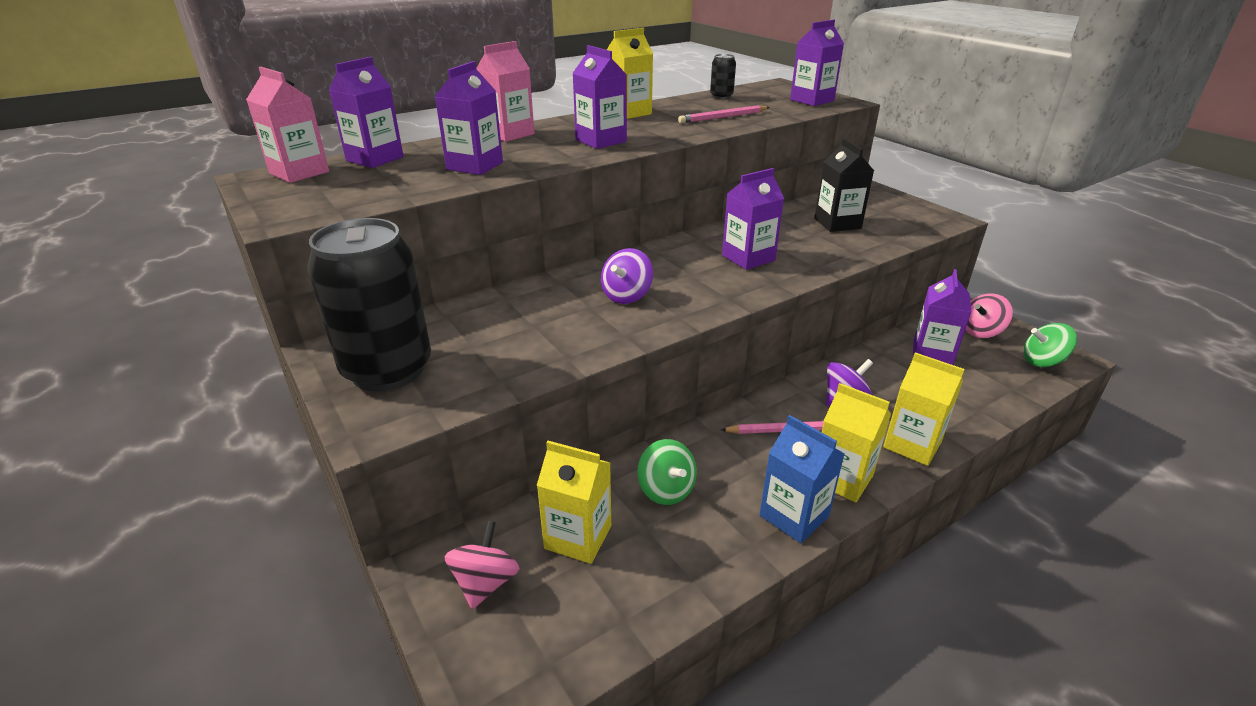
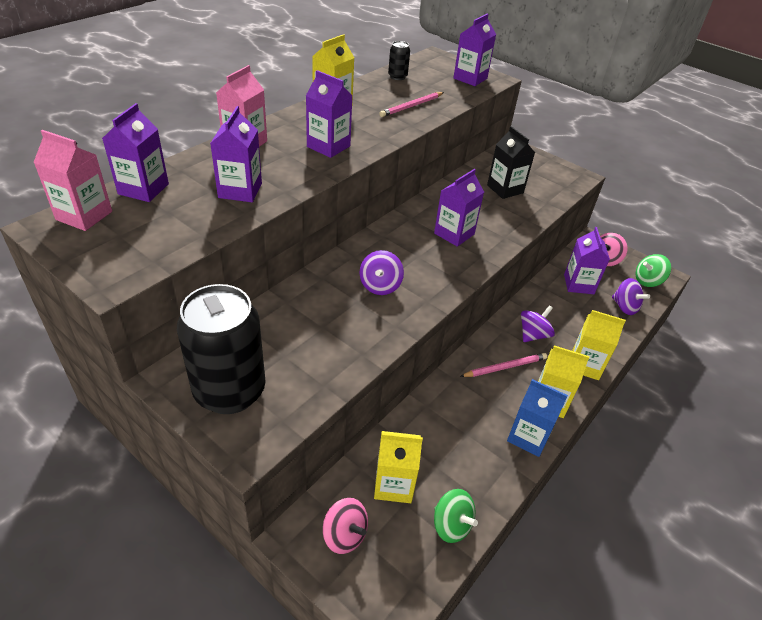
camera: 20 degrees left, 10 degrees up
pink spinning top [444,521,520,609] -> pink spinning top turned 135 degrees clockwise [323,498,368,554]
green spinning top [637,439,697,505] -> green spinning top moved to [434,489,478,543]
none -> purple spinning top [612,278,650,315]

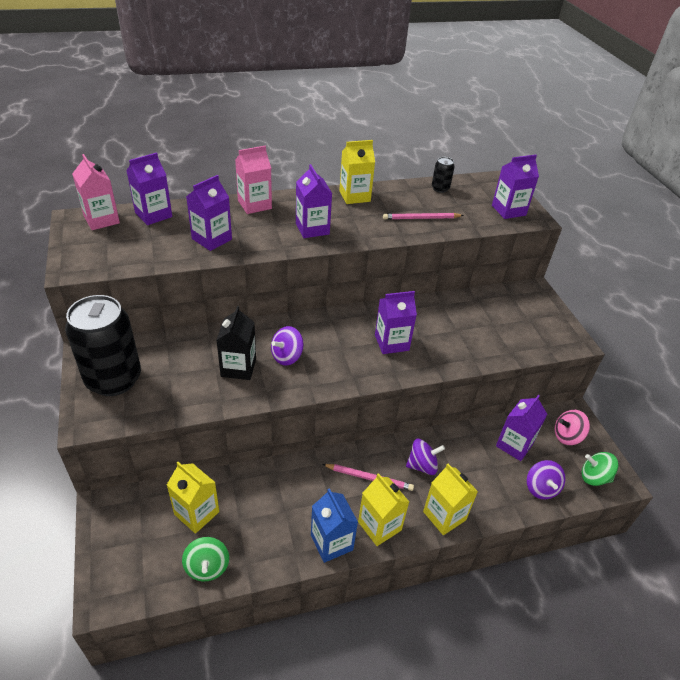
camera: 35 degrees right, 0 degrees up
pink spinning top [323,498,368,554] -> none
black carton [487,126,535,199] -> black carton moved to [217,306,256,380]

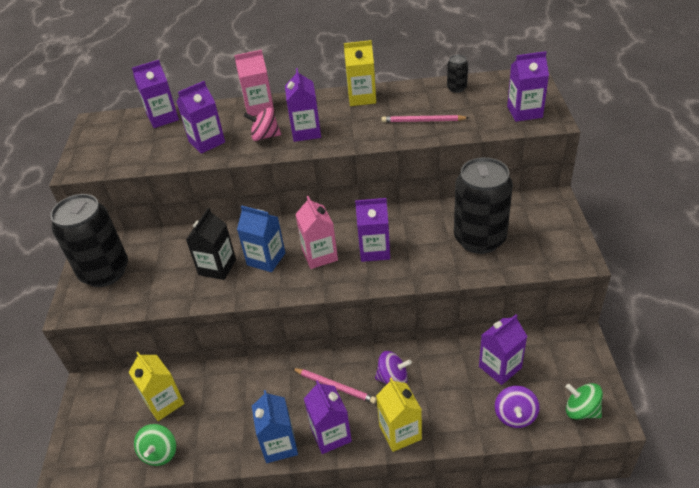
camera: 20 degrees right, 0 degrees up
pink carton [72,154,120,230] -> pink carton moved to [295,196,338,269]
purple spinning top [271,326,304,366] -> blue carton [237,205,285,272]
yellow carton [358,473,409,546] -> purple carton [304,380,352,454]
pink spinning top [555,410,590,445] -> pink spinning top moved to [244,107,281,141]
none -> black can [454,157,513,254]

